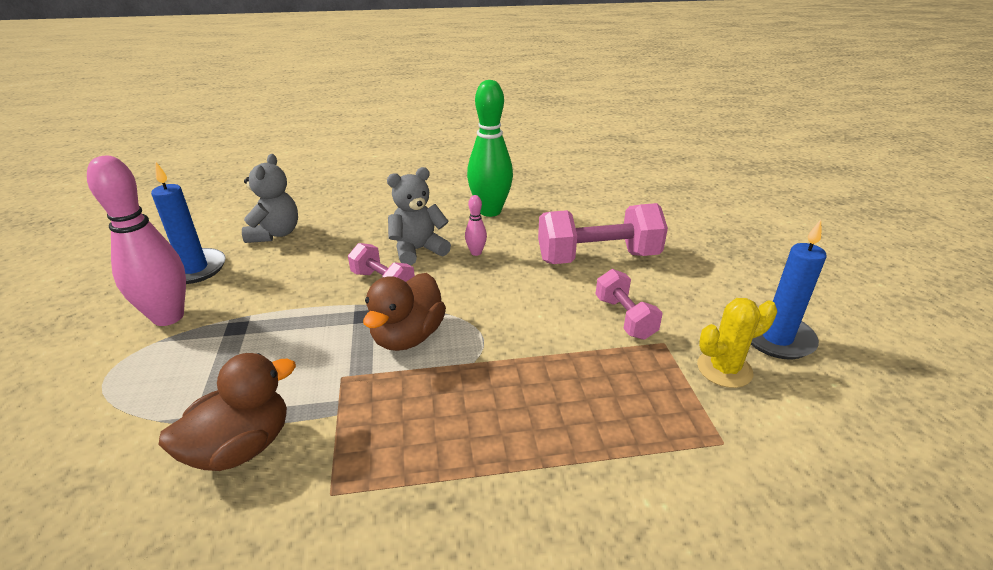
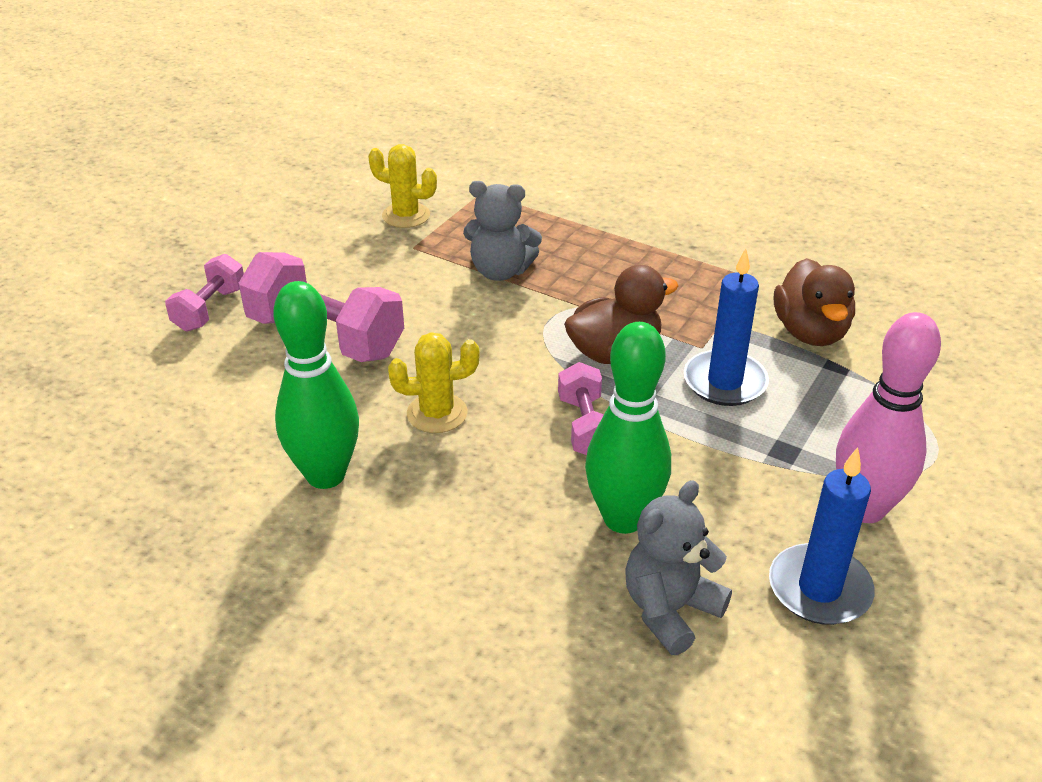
camera: 140 degrees left, 5 degrees up
brown duck [159,353,296,471] -> brown duck turned 90 degrees counterclockwise [774,258,855,346]
grey teddy bear [387,167,451,266] -> grey teddy bear moved to [463,181,542,281]
pink bowling pin [465,195,487,256] -> yellow cactus [388,332,480,433]
pink dumbbell [596,269,663,340] -> pink dumbbell moved to [165,254,244,332]
blue candle [751,220,827,359] -> blue candle moved to [684,248,769,406]
none -> green bowling pin [585,322,671,534]

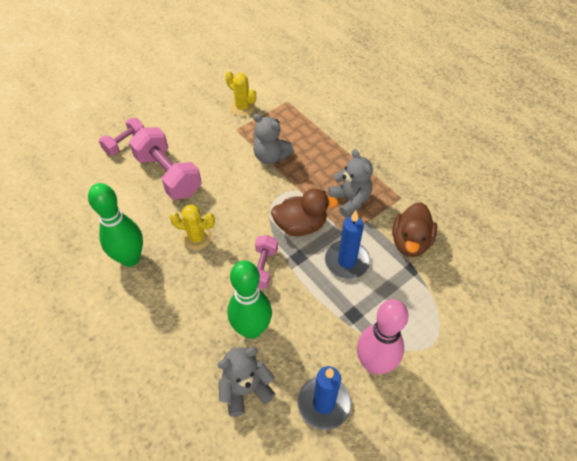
camera: 20 degrees right, 15 degrees up
none -> grey teddy bear [328,149,373,218]

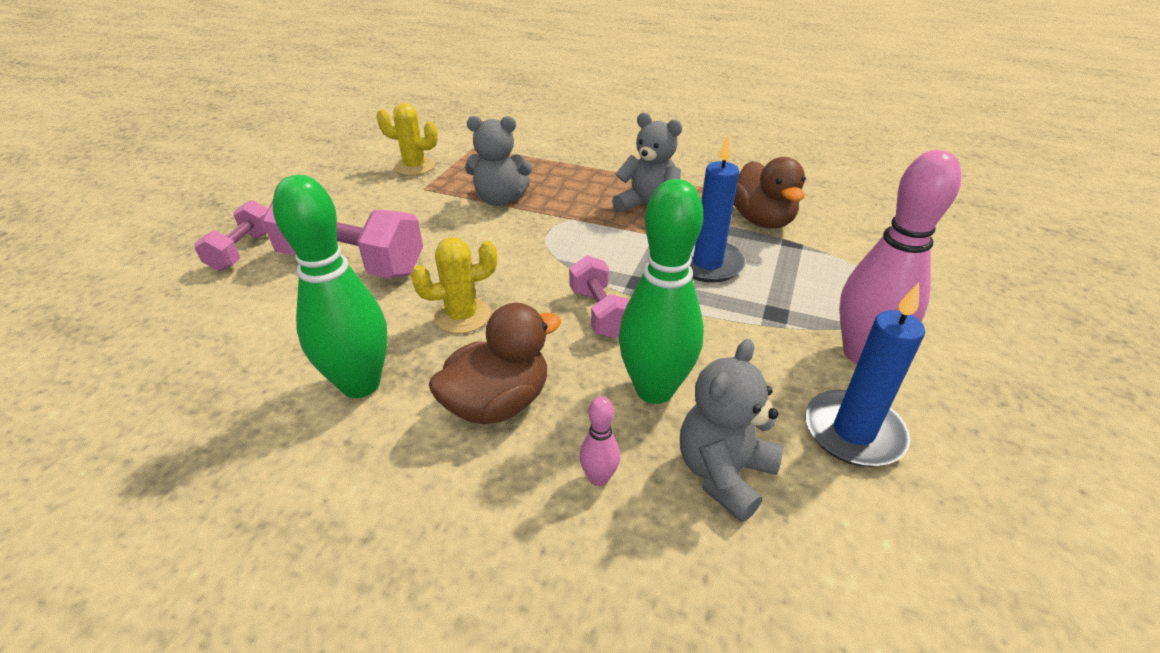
camera: 30 degrees left, 15 degrees down
brown duck [271,189,339,236] -> brown duck moved to [429,303,561,425]
none -> pink bowling pin [579,396,620,486]

